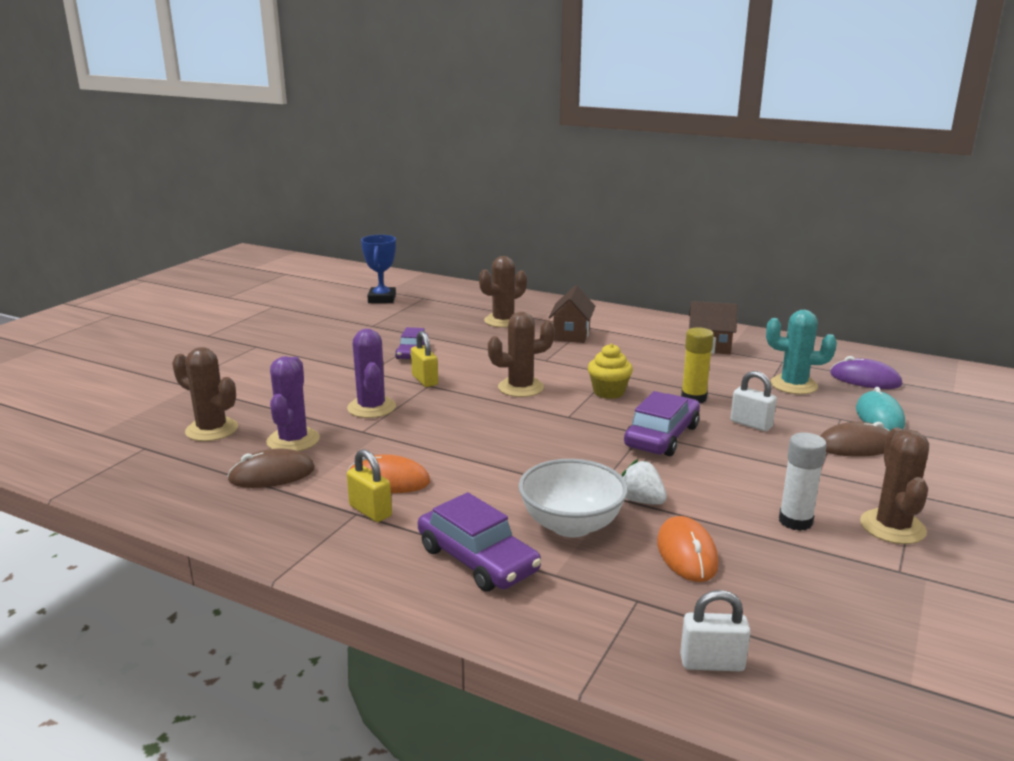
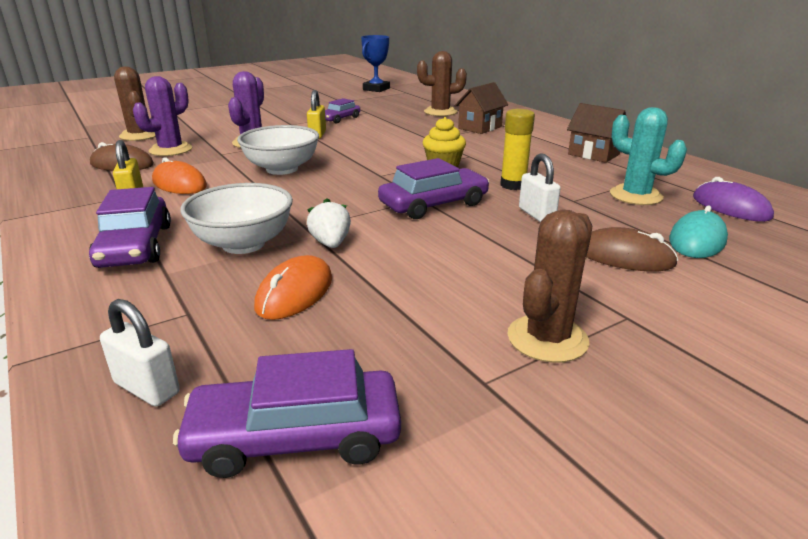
camera: 30 degrees right, 5 degrees up
brown cactus [488,312,555,397] -> none
white glue stick [779,433,827,531] -> none
none -> purple car [173,349,401,478]
none -> white bowl [237,125,319,175]

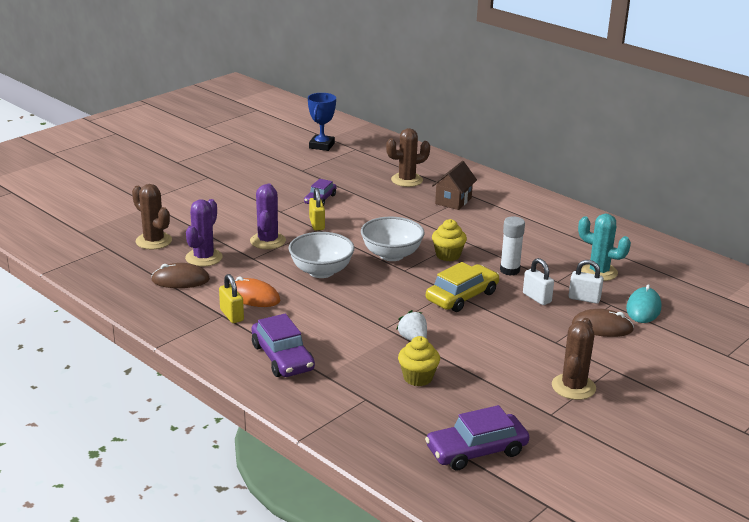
camera: 15 degrees left, 0 degrees up
white padlock [100,299,180,407] -> white padlock moved to [569,260,604,304]
white bowl [180,183,293,254] -> white bowl moved to [361,217,424,261]
orange mouse [254,255,332,320] -> yellow cupcake [398,336,440,386]
purple car [378,158,490,219] -> yellow car [426,262,499,312]
yellow glue stick [500,109,535,190] -> white glue stick [500,216,525,275]
brown house [567,103,626,163] -> none
purple mouse [693,177,774,222] -> none

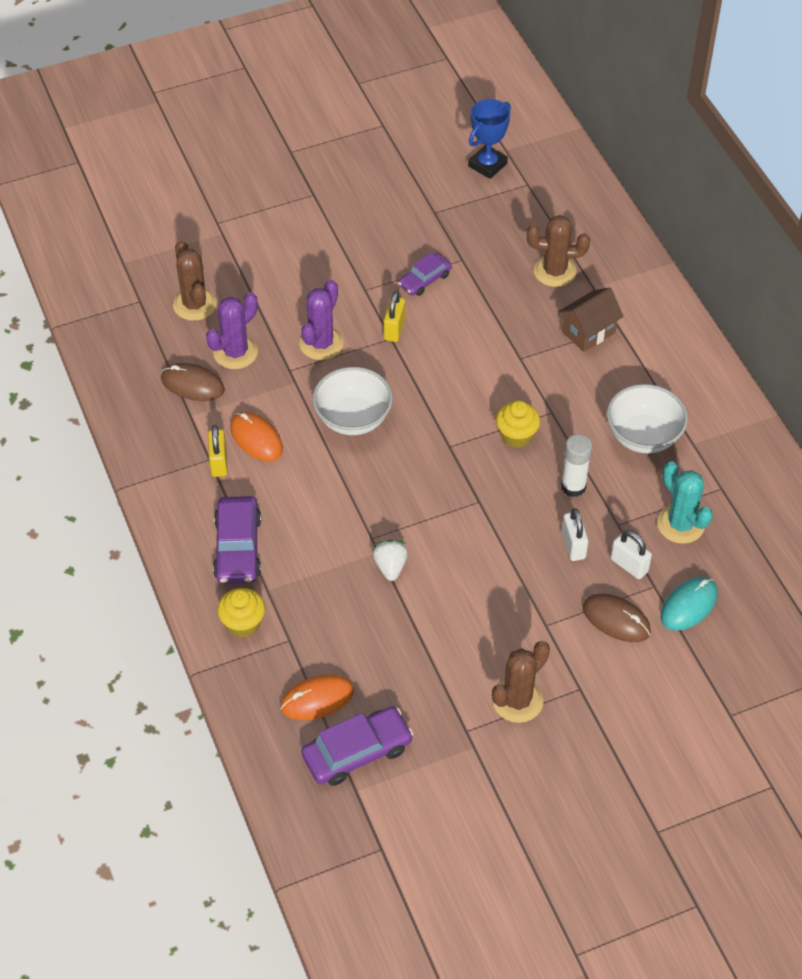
camera: 25 degrees right, 25 degrees up
white bowl [361,217,424,261] -> white bowl moved to [607,384,688,453]
yellow cupcake [398,336,440,386] -> yellow cupcake moved to [217,588,265,637]
purple car [425,405,529,471] -> purple car turned 150 degrees clockwise [301,706,413,786]
yellow car [426,262,499,312] -> none
none -> orange mouse [280,674,354,720]

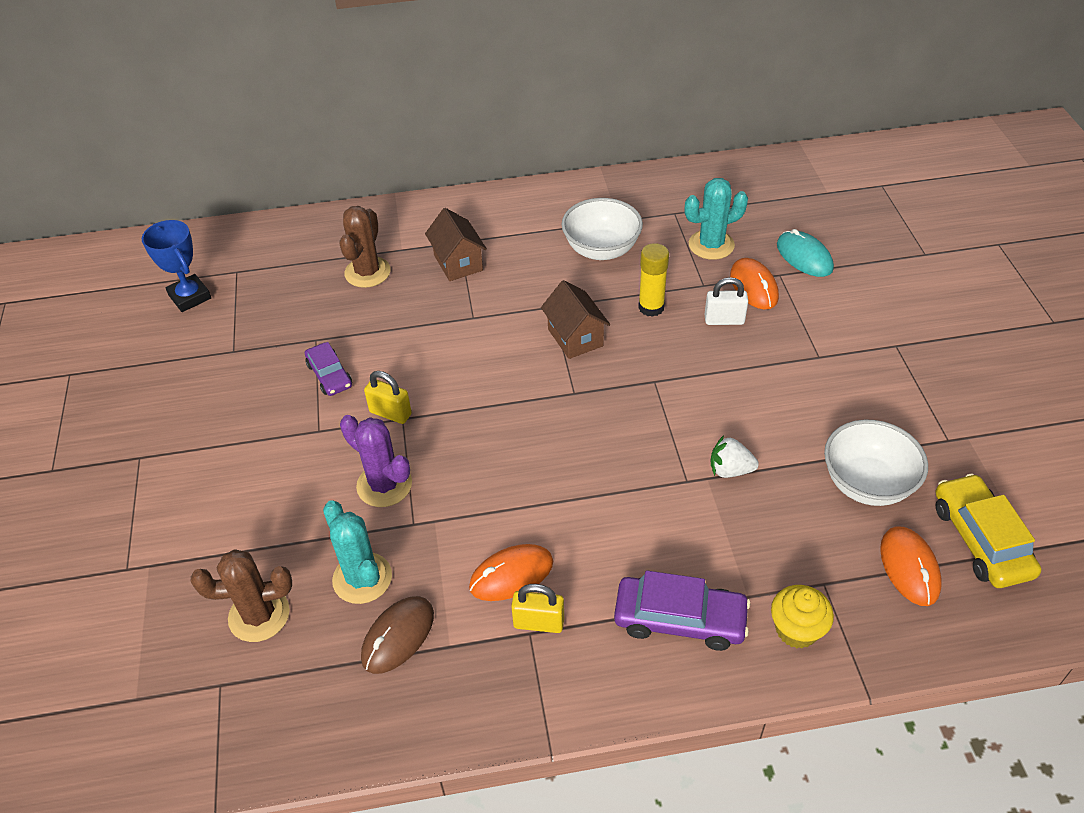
camera: 75 degrees left, 5 degrees down
purple cactus [206,292,258,369] -> turquoise cactus [323,501,392,604]
purple car [301,706,413,786] -> yellow car [936,474,1041,588]
white bowl [312,367,393,435] -> white bowl moved to [824,420,928,506]
brown cactus [492,641,550,723] -> none
yellow cupcake [496,400,540,448] -> brown house [541,280,610,359]
white glue stick [561,434,592,497] -> yellow glue stick [638,243,669,317]
brown mouse [583,594,651,642] -> none
white padlock [611,530,652,579] -> orange mouse [730,258,779,309]

